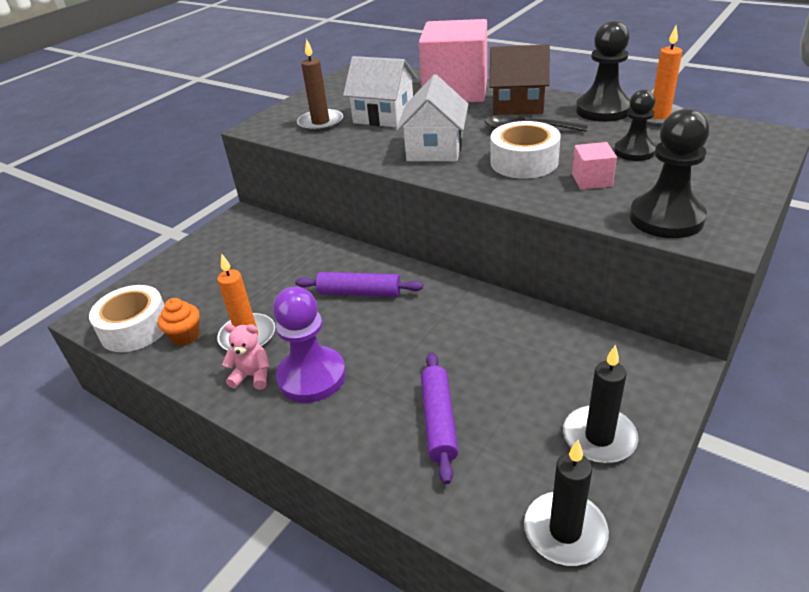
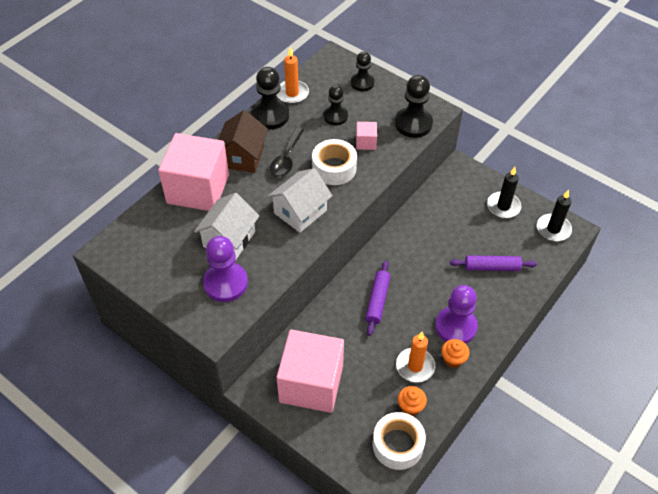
camera: 90 degrees left, 15 degrees up
pink teddy bear [222,324,269,390] -> orange cupcake [441,339,469,368]
brown candle [297,39,343,132] -> purple pawn [203,236,248,302]
white house [396,74,468,161] -> white house turned 60 degrees counterclockwise [267,168,332,233]
none -> pink cube [277,330,344,413]
none -> black pawn [351,51,375,91]

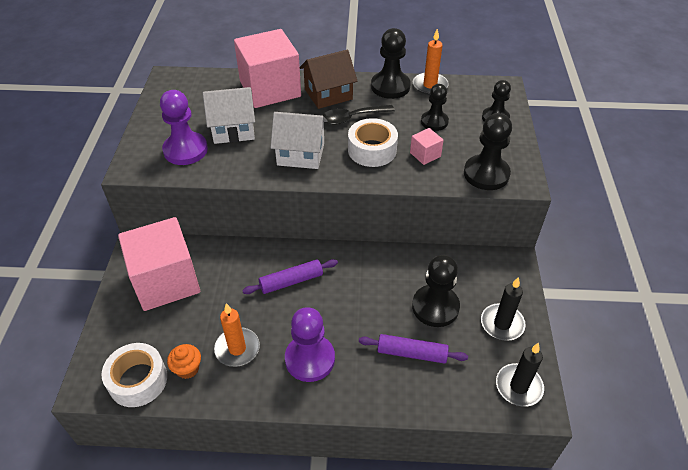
camera: 55 degrees right, 5 degrees down
orange cupcake [441,339,469,368] -> none
purple rolling pin [450,255,537,271] -> purple rolling pin turned 45 degrees counterclockwise [359,334,468,364]
none -> black pawn [412,255,460,327]

